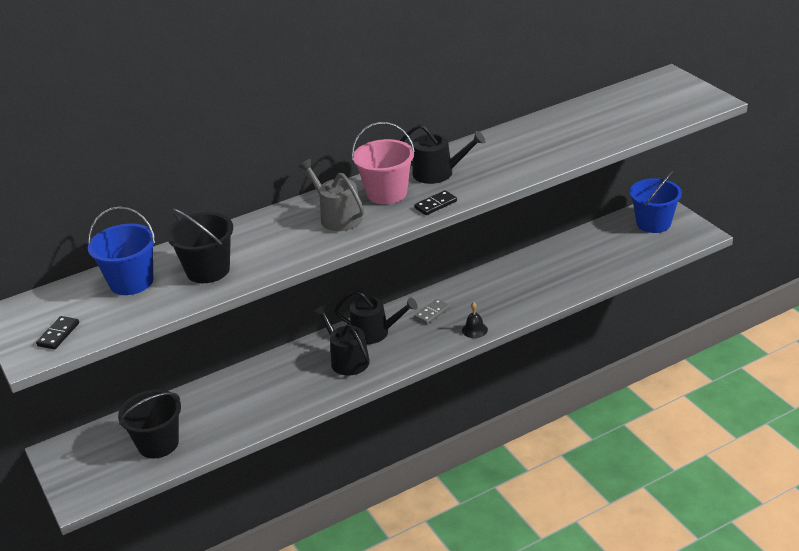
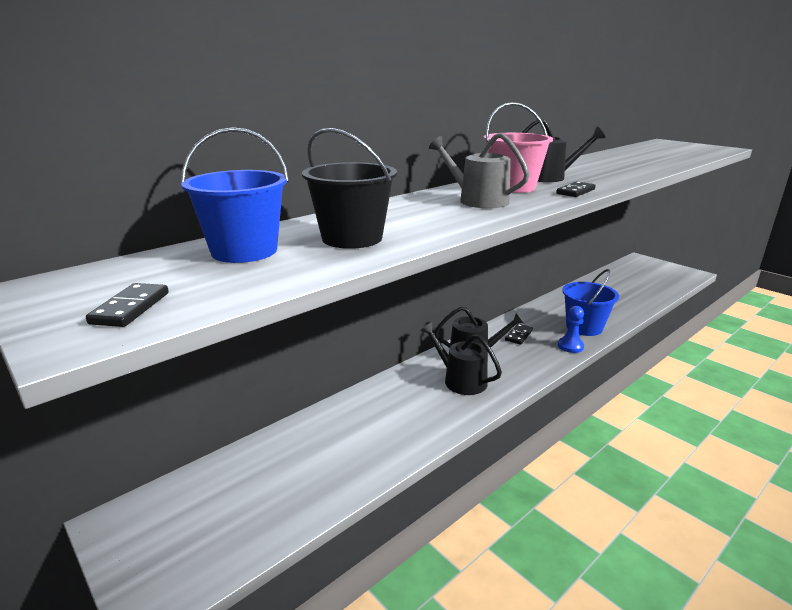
camera: 15 degrees left, 10 degrees down
black bucket [118,389,181,459] -> none
grey domino [414,299,450,324] -> black domino [505,323,533,345]
black bell [462,302,488,338] -> blue pawn [558,306,584,353]
blue bucket [629,171,682,233] -> blue bucket moved to [562,269,619,336]

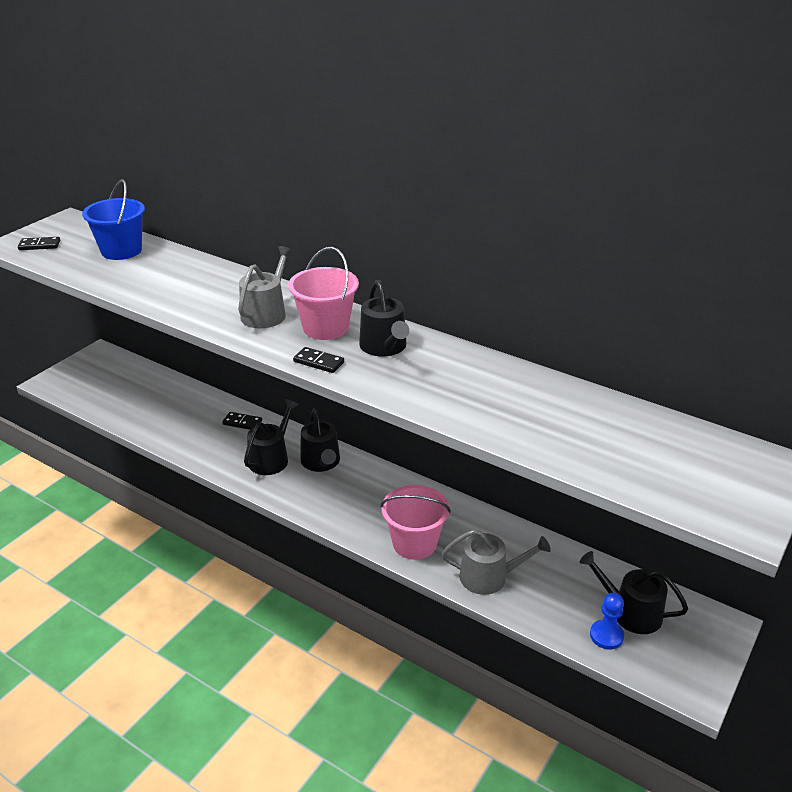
camera: 75 degrees right, 10 degrees up
black bucket [302,128,397,249] -> none
black domino [505,323,533,345] -> black domino moved to [222,412,262,430]
blue pawn [558,306,584,353] -> blue pawn moved to [590,593,624,649]
blue bucket [562,269,619,336] -> pink bucket [380,485,451,560]
none -> grey watering can [442,530,551,595]
none -> black watering can [579,551,688,634]

